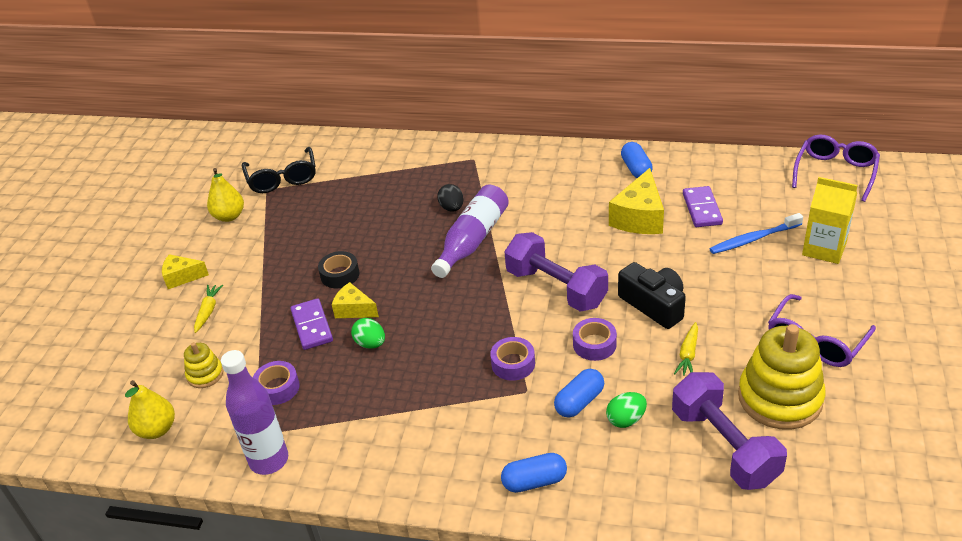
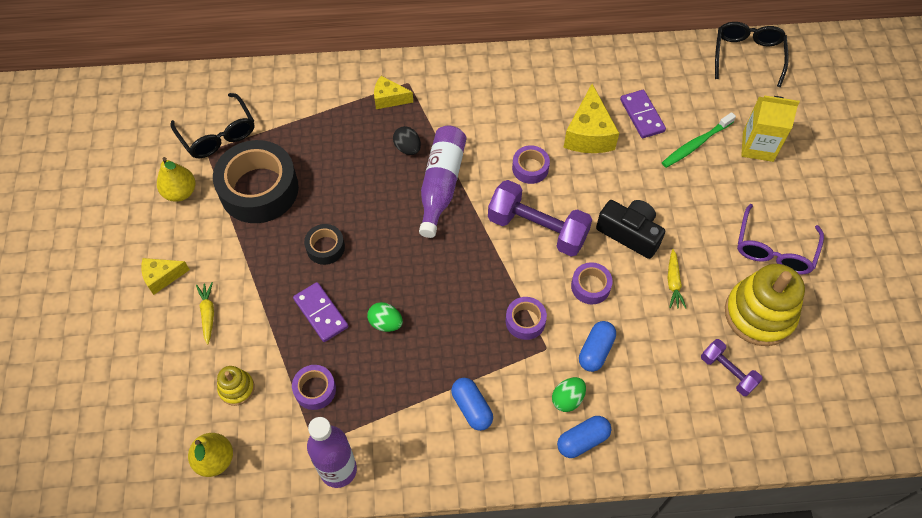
camera: 20 degrees left, 20 degrees up
yellow cheese [332,282,379,318] -> yellow cheese moved to [374,76,413,109]
green egg [606,392,647,428] -> green egg moved to [552,377,586,412]
blue capsule [621,142,653,178] -> blue capsule moved to [451,378,493,431]
purple dumbbell [672,372,787,490] -> purple dumbbell [701,339,762,396], size x0.55
blue toothbrush [709,213,803,254] -> green toothbrush [662,112,736,168]
purple glasses [792,134,880,202] -> black glasses [715,22,789,87]
none -> black tape [213,140,299,223]
none -> purple tape [512,145,550,184]

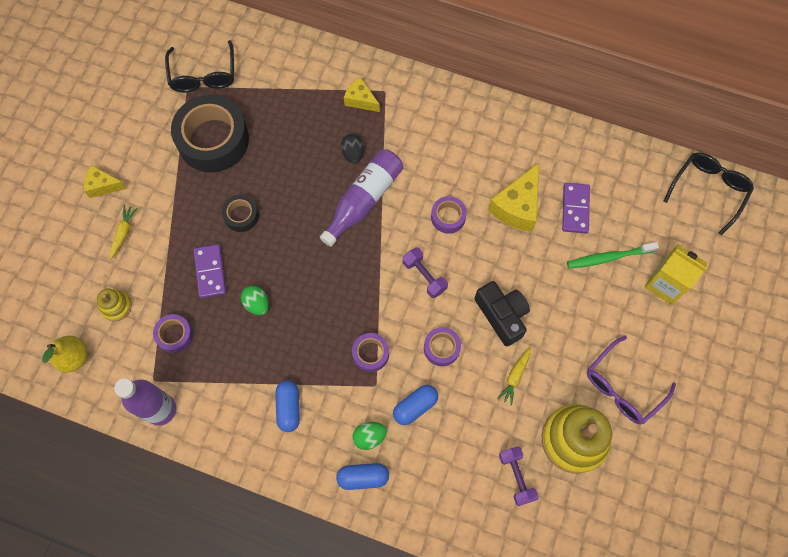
camera: 25 degrees right, 10 degrees up
yellow pear [157,157,195,202] -> none
purple dumbbell [488,180,592,257] -> purple dumbbell [403,247,448,298], size x0.55

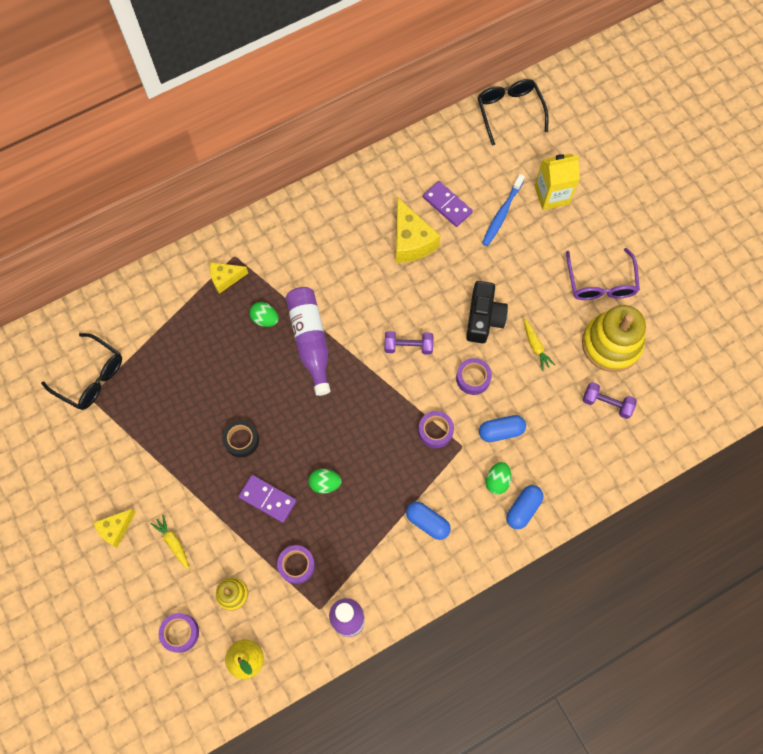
camera: 50 degrees left, 0 degrees up
black tape [171,95,249,173] -> none
black egg [341,134,364,163] -> green egg [249,302,279,327]
blue capsule [393,385,438,425] -> blue capsule turned 75 degrees clockwise [479,415,526,442]
purple tape [431,196,467,234] -> purple tape moved to [159,613,199,653]
black camera [475,281,530,346] -> black camera turned 90 degrees clockwise [466,281,508,343]
green toothbrush [567,242,659,269] -> blue toothbrush [482,174,525,246]

